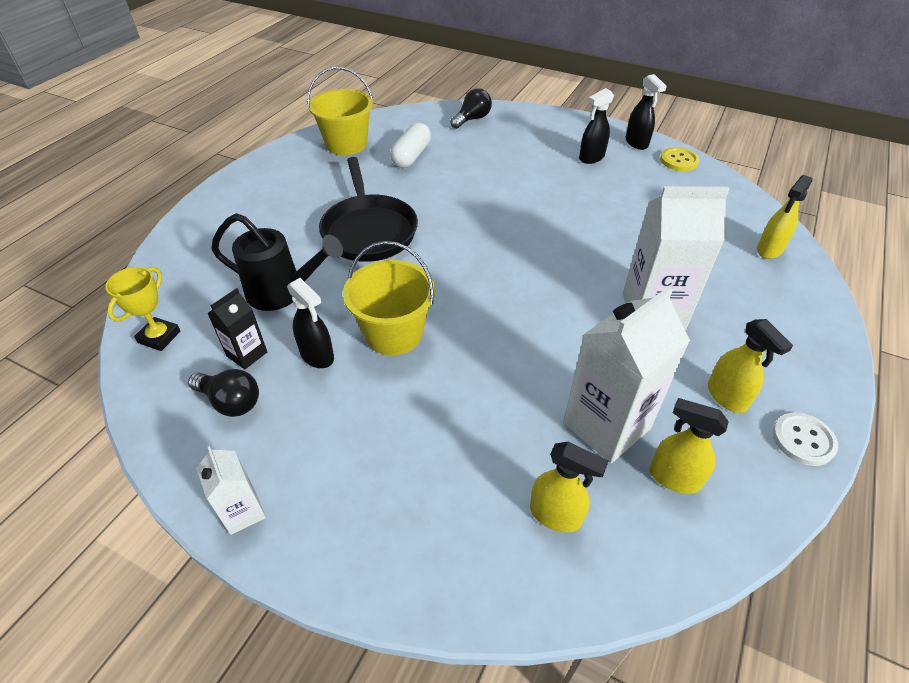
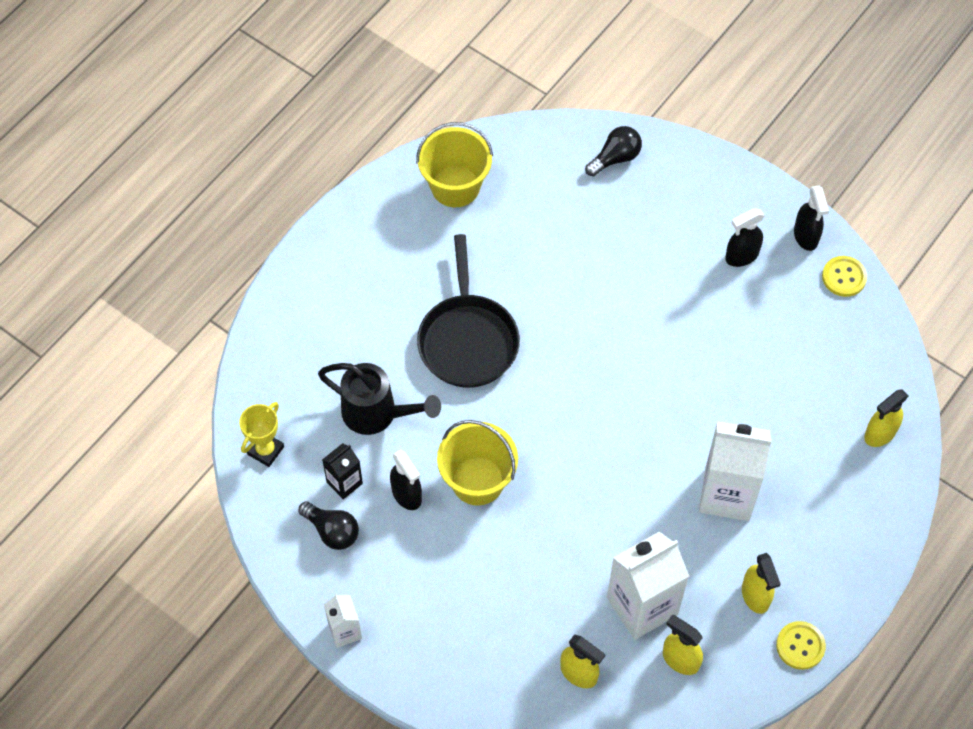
camera: 10 degrees right, 15 degrees up
white capsule [390,123,431,168] -> none
white button [772,412,838,466] -> yellow button [776,621,826,670]

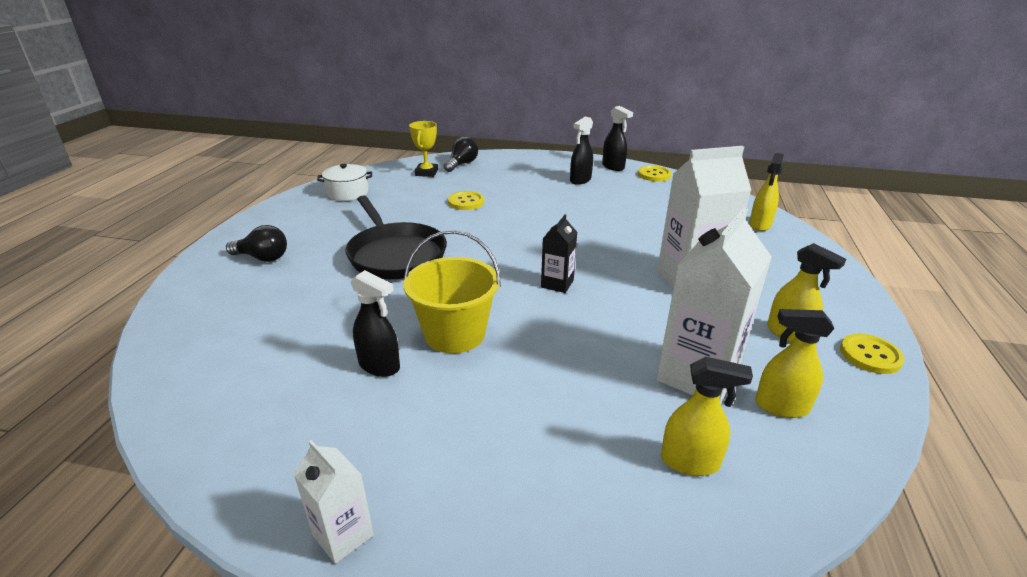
camera: 25 degrees left, 30 degrees down
yellow trophy [239,402,284,467] -> yellow trophy moved to [409,121,438,177]
black light bulb [298,501,359,550] -> black light bulb moved to [226,225,287,262]
black watering can [318,363,441,435] -> none
black carton [322,443,363,499] -> black carton moved to [541,214,577,293]
yellow bucket [416,122,493,207] -> white pot [317,164,372,201]
none -> yellow button [448,191,484,210]

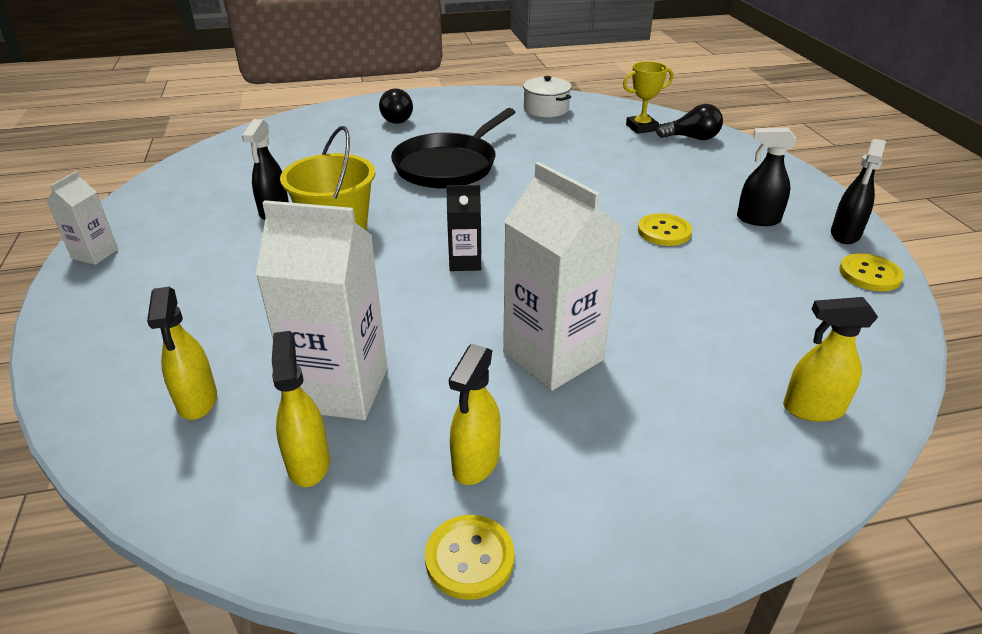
camera: 65 degrees right, 5 degrees up
yellow button [448,191,484,210] -> yellow button moved to [638,213,692,246]

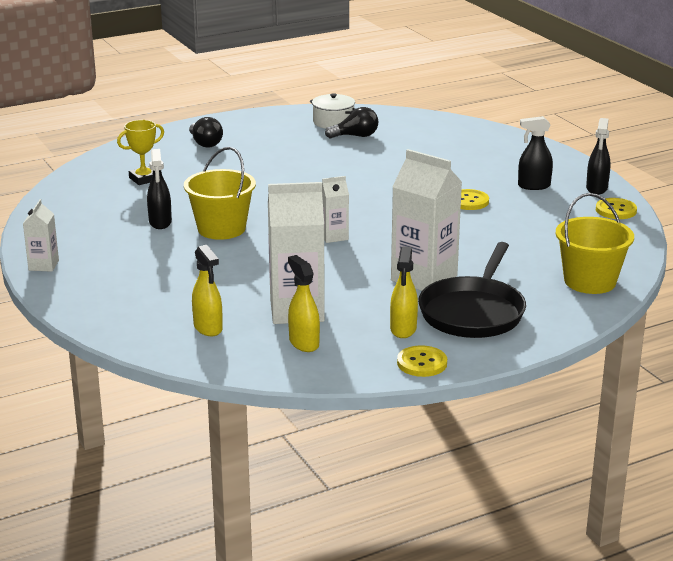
camera: 15 degrees left, 10 degrees down
black pan [391,108,515,188] -> black pan moved to [418,242,526,338]
black carton [446,185,481,271] -> white carton [322,176,349,243]
yellow trophy [623,61,673,134] -> yellow trophy moved to [117,120,164,185]
black light bulb [656,104,723,140] -> black light bulb moved to [325,107,379,139]
yellow spray bottle [783,297,878,422] -> yellow bucket [555,193,634,294]

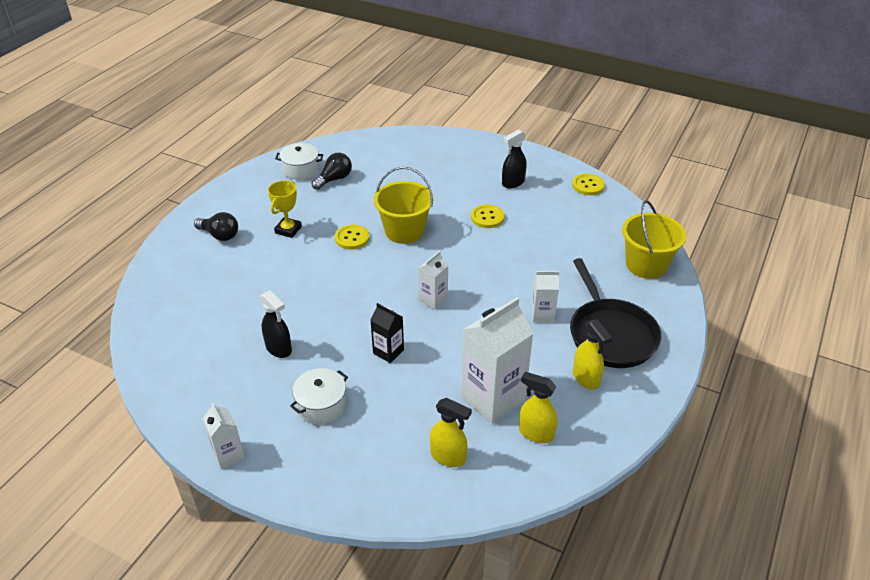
camera: 35 degrees left, 15 degrees up
yellow trophy [117,120,164,185] -> yellow trophy moved to [268,181,302,238]
yellow bucket [184,147,256,240] -> yellow bucket moved to [374,167,434,244]
white carton [391,149,462,291] -> white carton [531,271,559,323], size x0.51
yellow button [397,345,447,377] -> yellow button moved to [335,225,369,250]
black spray bottle [586,118,610,195] -> none
none -> white pot [290,368,348,424]
none -> black carton [370,303,404,363]

